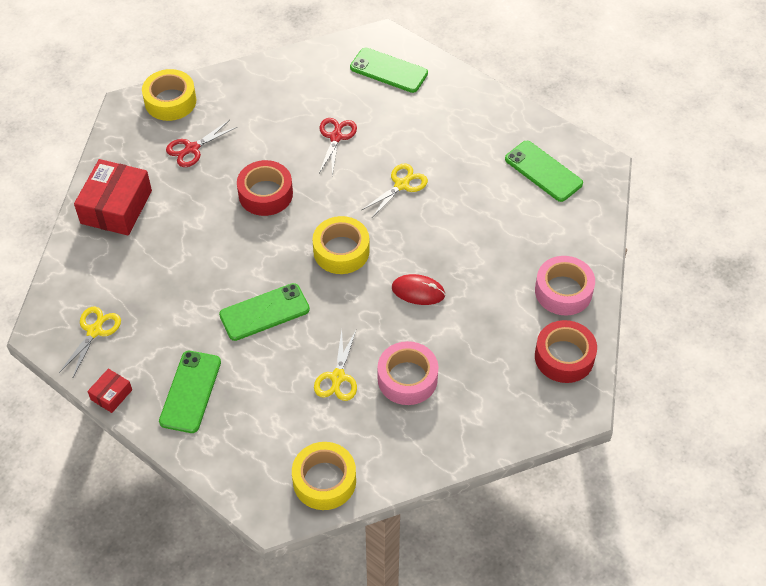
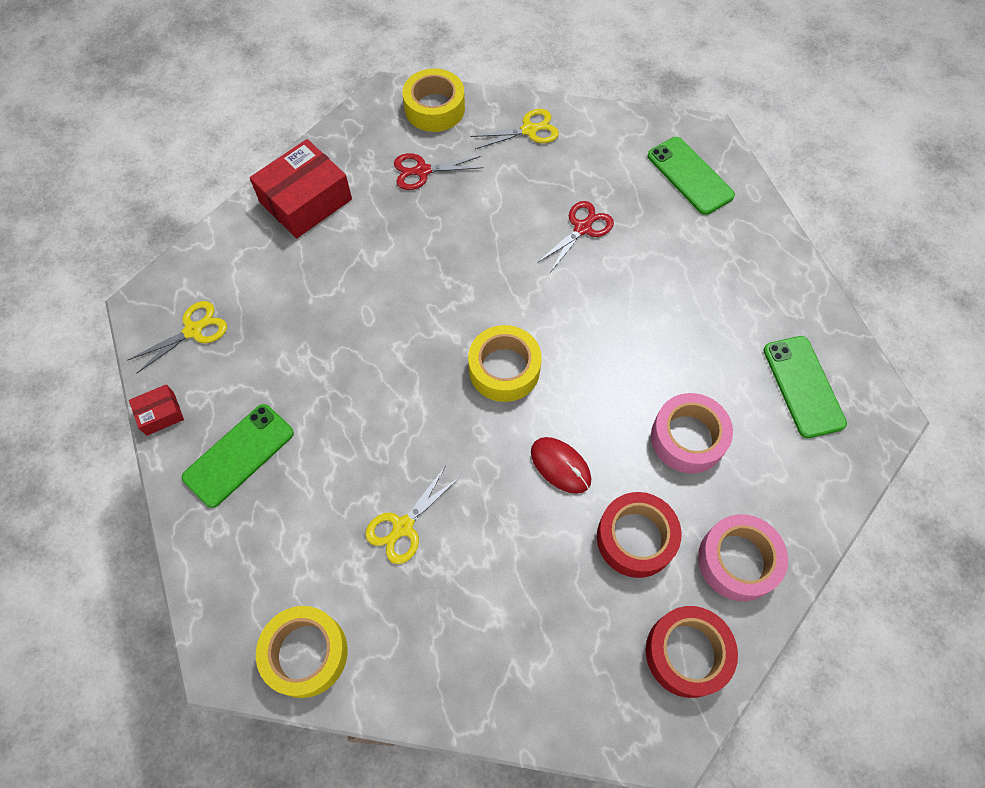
camera: 30 degrees right, 10 degrees up
green phone [219,283,310,341] -> none
red tape [237,160,293,216] -> red tape moved to [597,492,682,578]
yellow scissors [362,163,428,219] -> yellow scissors moved to [471,109,559,149]
pink tape [377,341,438,405] -> pink tape moved to [651,393,733,473]

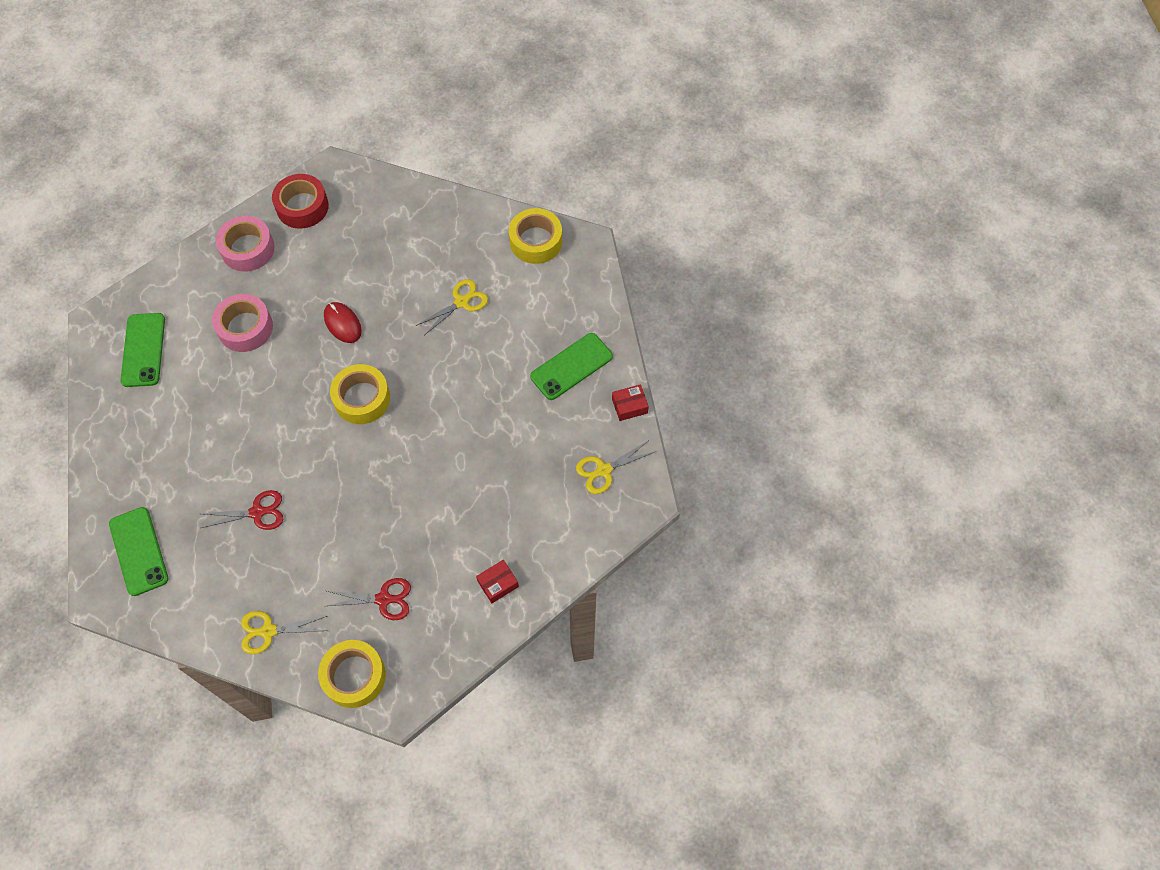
camera: 170 degrees left, 0 degrees up
red box [250,139,352,238] -> red box [476,560,519,603], size x0.48
red scissors [537,201,614,271] -> red scissors turned 150 degrees counterclockwise [201,490,283,530]
red tape [597,492,682,578] -> none

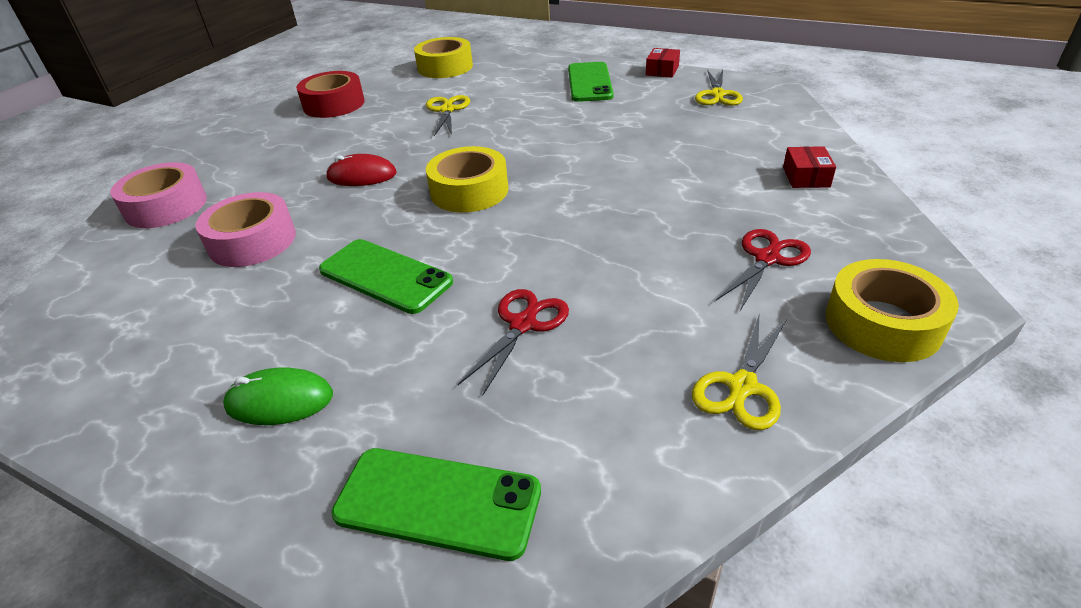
camera: 50 degrees left, 25 degrees down
green phone [120,313,165,387] -> green phone moved to [319,239,453,314]
red tape [272,174,329,229] -> red tape moved to [296,71,365,118]
none -> green mouse [223,367,333,425]

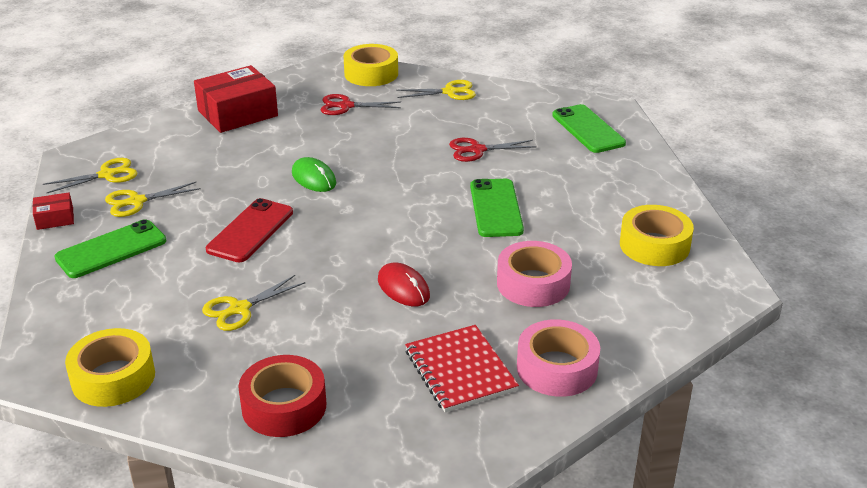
camera: 130 degrees left, 5 degrees down
green mouse [223,367,333,425] -> green mouse moved to [292,157,336,192]
yellow tape [426,146,508,213] -> yellow tape moved to [620,205,694,266]
red box [783,146,836,188] -> red box [194,65,278,133], size x2.08
none -> yellow scissors [105,182,201,217]
none -> red phone [206,198,293,262]
none -> red notebook [405,325,519,412]

